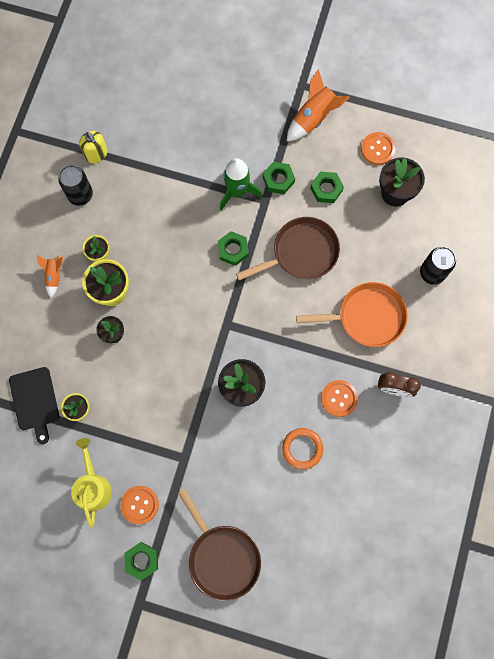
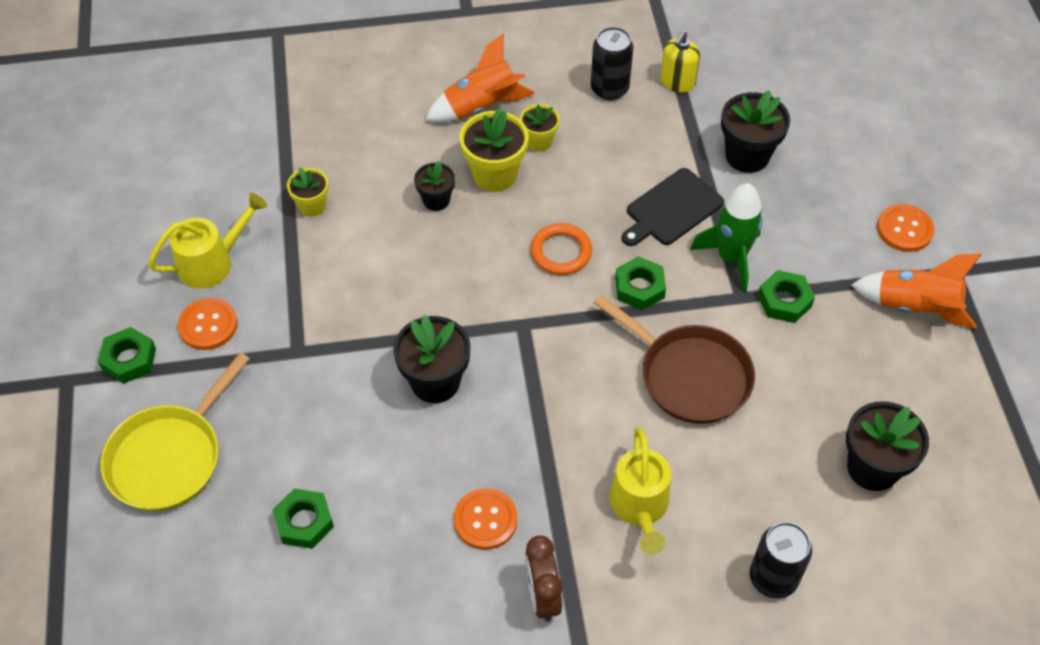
camera: 65 degrees right, 20 degrees down
black cutting board [9,367,59,444] -> black cutting board moved to [622,168,724,246]
orange rocket [37,255,63,298] -> orange rocket [425,34,535,122], size x1.76
brown pan [178,489,261,601] -> yellow pan [100,352,250,511]
orange ring [282,428,323,469] -> orange ring moved to [531,223,592,275]
orange pan [296,282,408,347] -> yellow watering can [610,427,671,555]
green nut [310,172,344,203] -> green nut moved to [273,488,334,549]
orange button [361,132,395,165] -> orange button moved to [877,204,935,252]
none -> black flower pot [721,90,790,173]

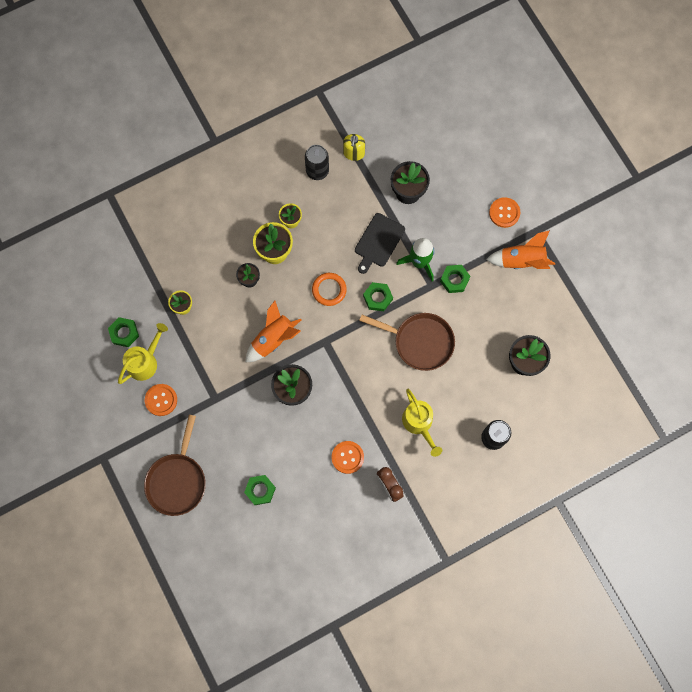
camera: 20 degrees left, 20 degrees up
green nut [98,327,156,384] -> green nut moved to [108,317,139,347]
yellow pan [100,352,250,511] -> brown pan [144,415,206,516]
orange rocket [425,34,535,122] -> orange rocket moved to [246,301,301,362]

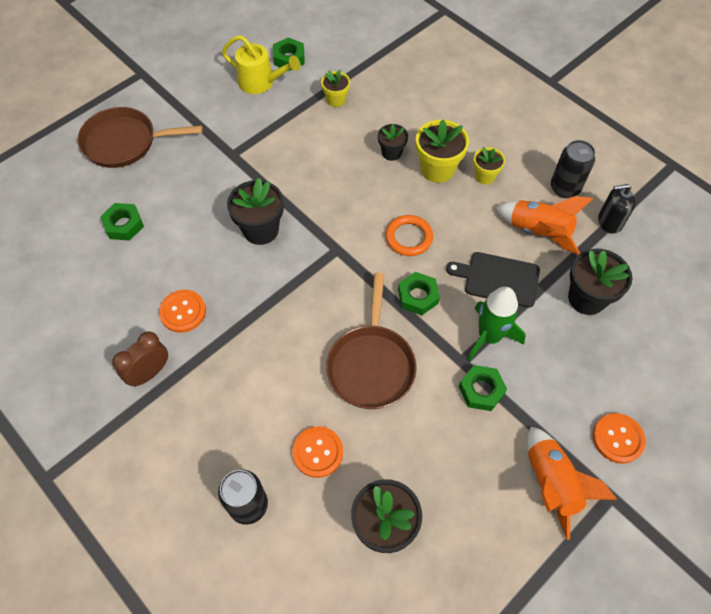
camera: 75 degrees right, 15 degrees down
orange button [145,384,177,416] -> orange button moved to [292,426,343,478]
orange rocket [246,301,301,362] -> orange rocket moved to [496,196,593,255]
yellow soap dispenser [343,134,365,161] -> black soap dispenser [598,184,636,234]
yellow watering can [402,389,442,457] -> none

